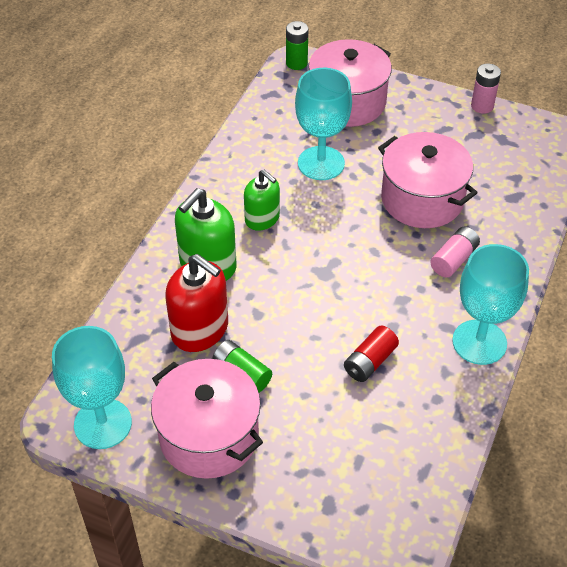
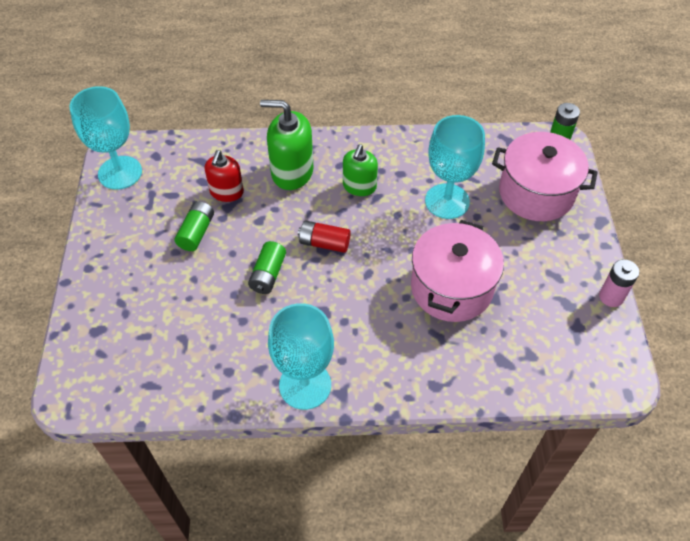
camera: 65 degrees right, 5 degrees up
pink pot [151,359,263,479] -> none
red soap dispenser [165,254,228,352] -> red soap dispenser [205,150,244,202], size x0.65
red battery [344,326,399,382] -> red battery moved to [298,220,351,253]
pink battery [430,227,480,277] -> none
none -> green battery [248,241,286,294]

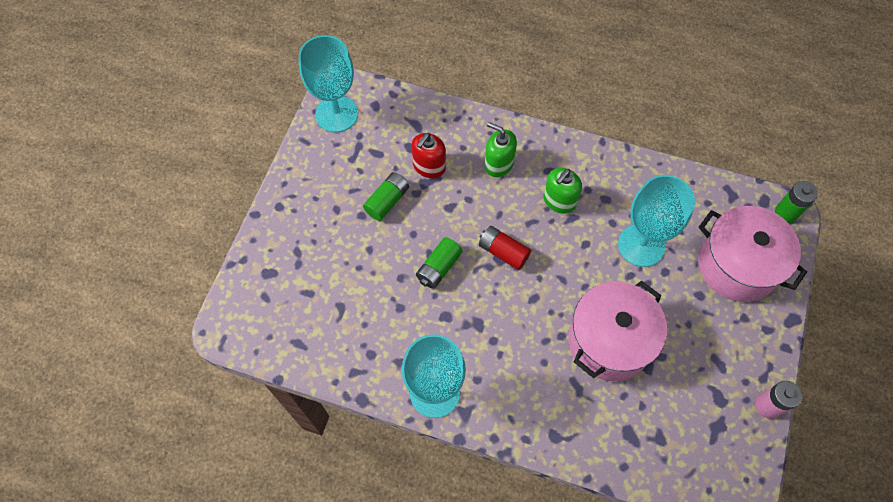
camera: 20 degrees right, 10 degrees up
green soap dispenser [260,100,314,190] -> green soap dispenser [484,122,517,177], size x0.65

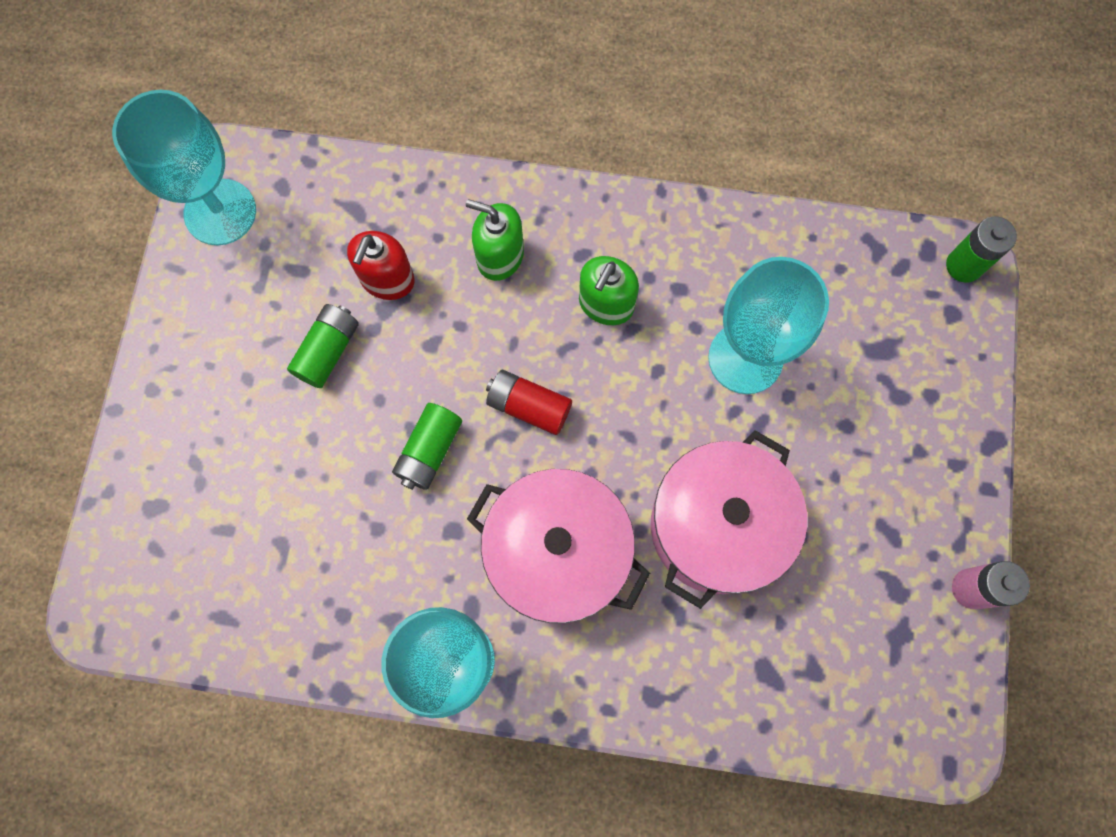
camera: 10 degrees left, 10 degrees up
pink pot [698,206,807,302] -> pink pot moved to [467,469,650,623]

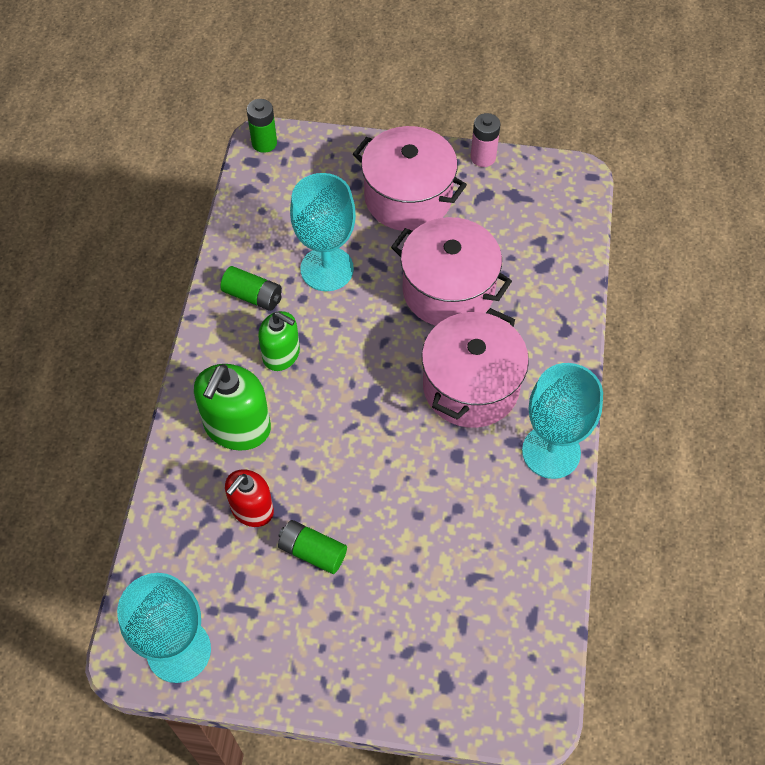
camera: 90 degrees left, 15 degrees down
red soap dispenser [347,231,414,300] -> red soap dispenser turned 105 degrees clockwise [225,469,274,527]
green battery [392,403,462,490] -> green battery moved to [220,266,282,311]
green soap dispenser [466,199,524,281] -> green soap dispenser [194,364,271,451], size x1.54
red battery [486,370,572,435] -> none
none -> pink pot [353,126,467,231]

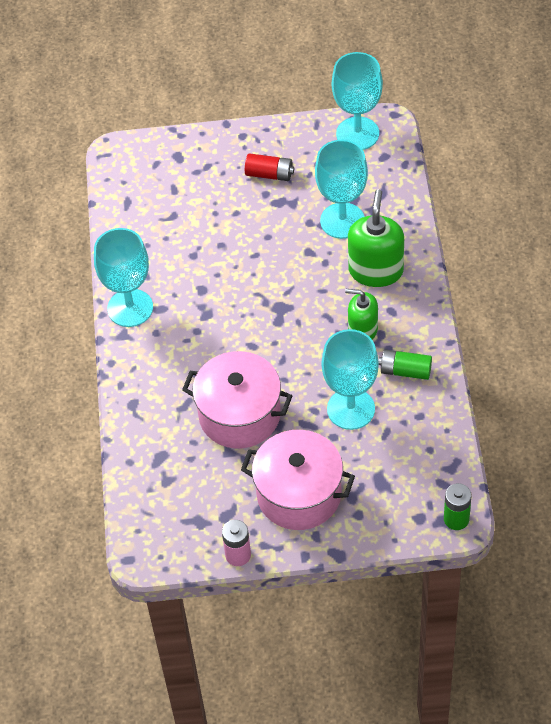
camera: 170 degrees right, 5 degrees down
red soap dispenser [225,469,274,527] -> turquoise goblet [315,140,368,239]
green battery [278,520,347,574] -> none
pink pot [422,308,529,428] -> none
none -> red battery [245,153,294,181]

